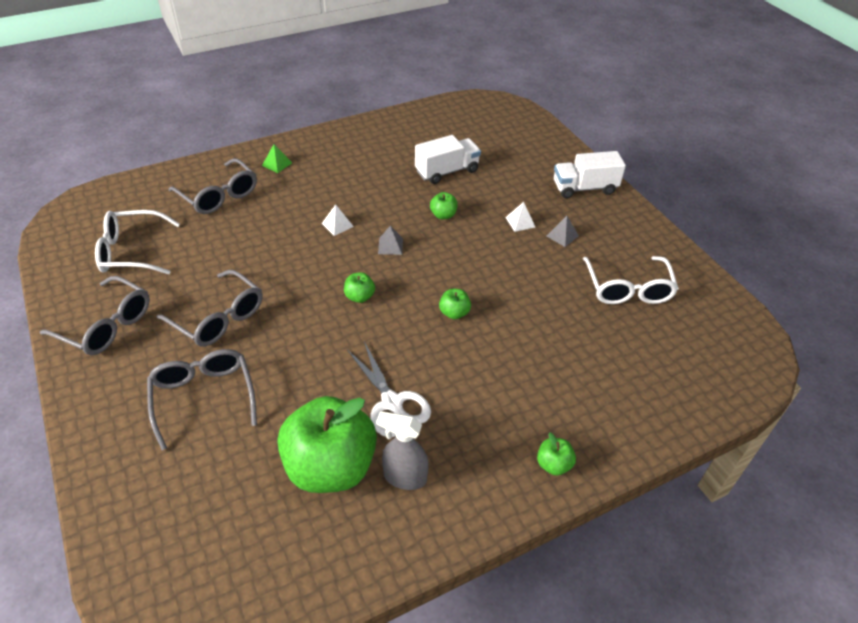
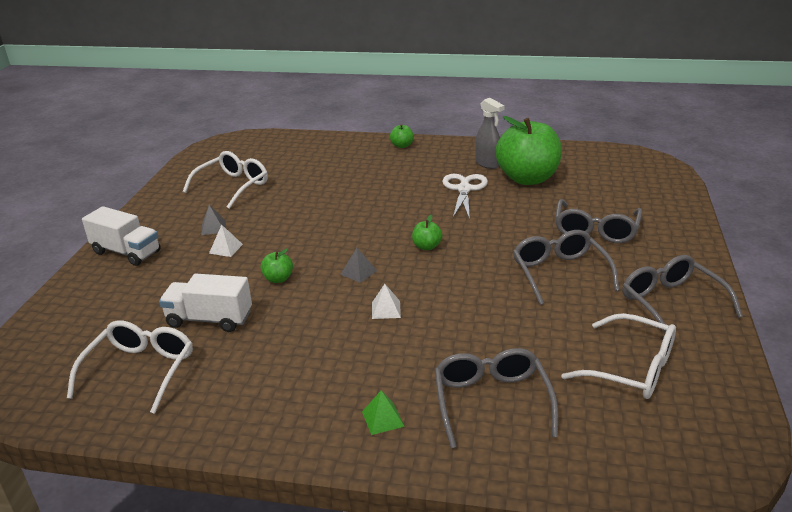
camera: 140 degrees left, 15 degrees down
green apple [439,289,471,319] -> none
none -> white glasses [67,320,193,414]

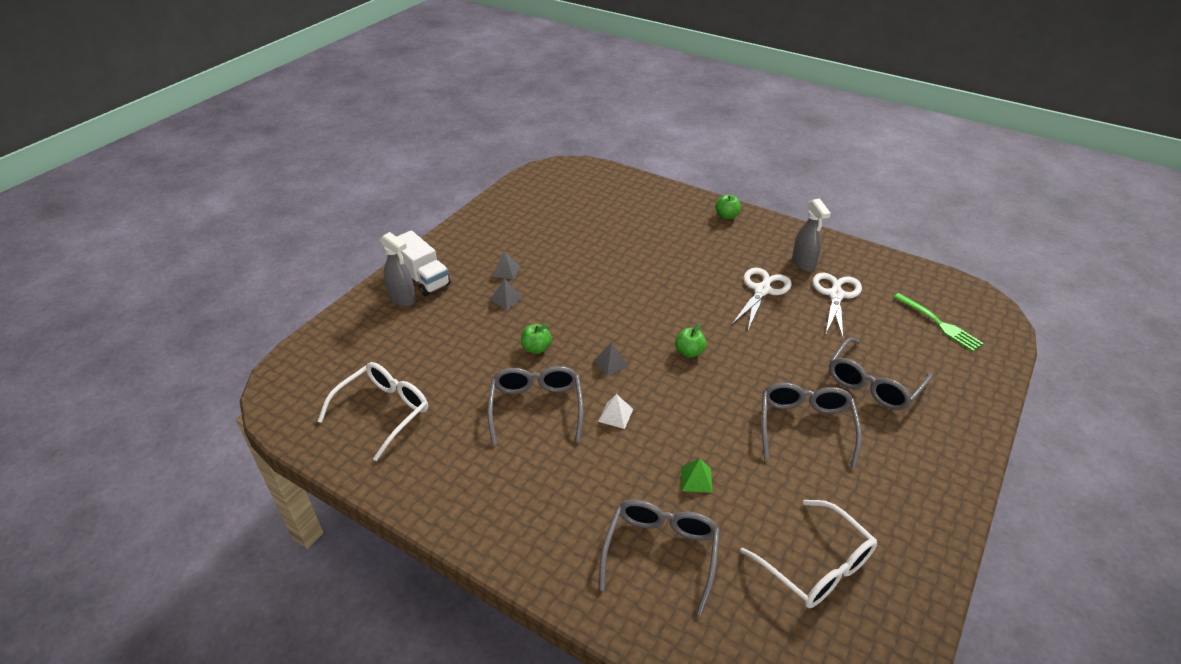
camera: 20 degrees right, 10 degrees up
white truck [159,273,252,332] -> none
white glasses [182,151,268,209] -> none
white pyramid [209,225,243,257] -> grey pyramid [490,278,523,310]
green pyramid [362,390,405,435] -> green pyramid moved to [681,458,713,493]
green apple [496,116,562,185] -> white scissors [812,273,862,338]
grey glasses [622,255,743,341] -> grey glasses moved to [487,366,583,445]
none -> grey spray bottle [380,232,416,307]
none -> green fork [893,293,983,352]

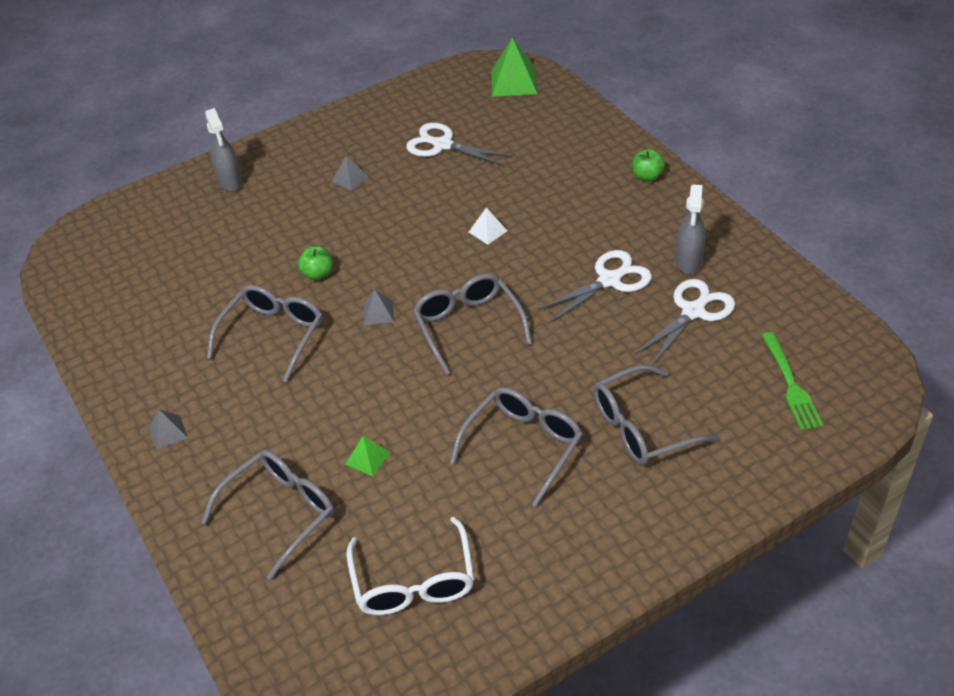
camera: 30 degrees right, 5 degrees up
white glasses [318,362,428,461] -> none
white truck [397,230,451,296] -> none
grey pyramid [490,278,523,310] -> grey pyramid moved to [149,409,188,450]
white pyramid [598,394,633,429] -> white pyramid moved to [469,208,507,245]
green apple [675,323,707,358] -> grey glasses [413,274,532,375]
none -> white scissors [406,123,512,166]
none -> green pyramid [492,37,538,97]

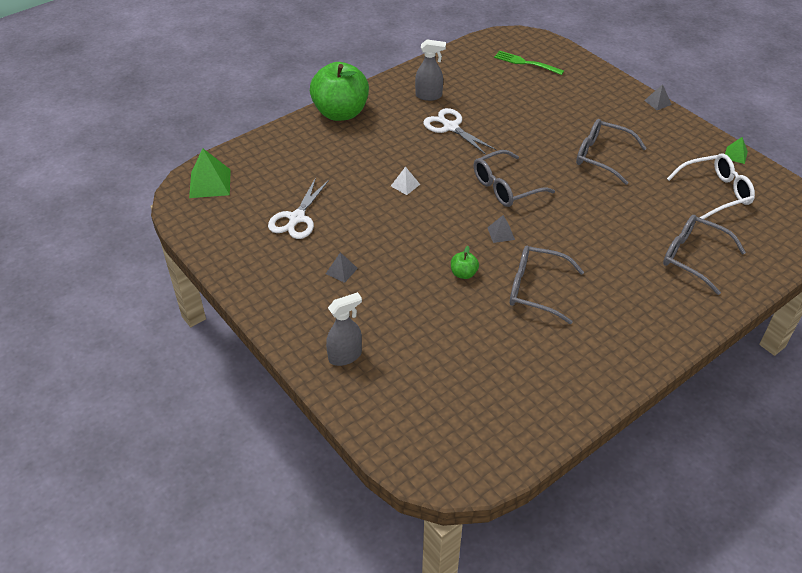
camera: 100 degrees left, 0 degrees up
grey pyramid [149,409,188,450] -> grey pyramid moved to [644,84,672,110]
green pyramid [346,435,391,476] -> green pyramid moved to [725,137,748,164]
grey glasses [594,365,719,465] -> none
green apple [632,149,665,181] -> green apple [310,62,369,121], size x2.48
white scissors [634,279,735,366] -> none
green fork [762,332,824,431] -> green fork turned 135 degrees counterclockwise [494,51,564,75]

